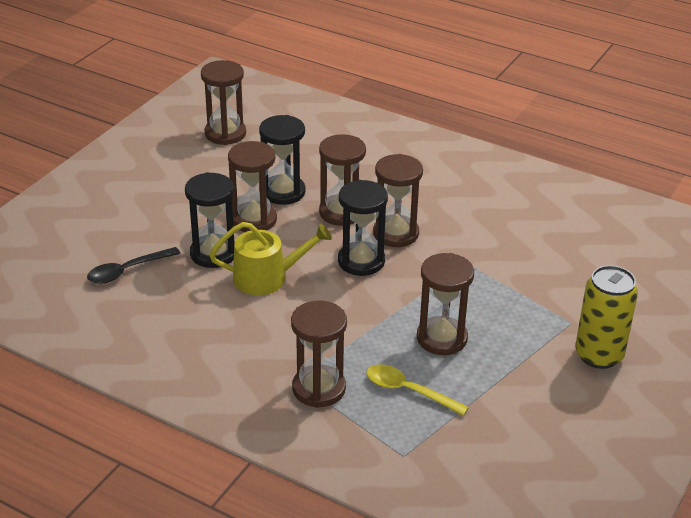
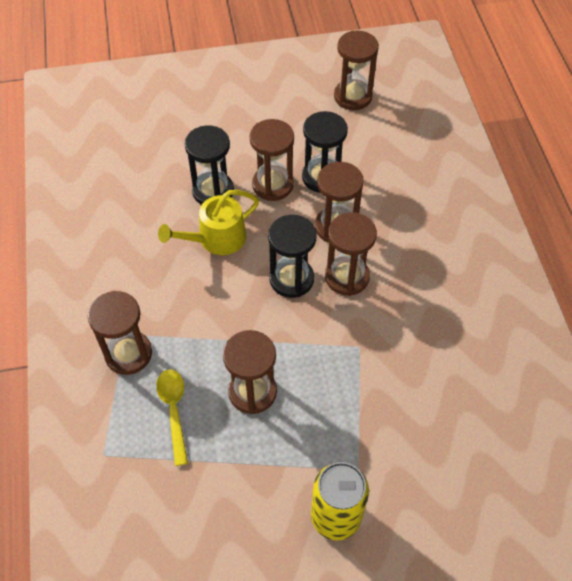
camera: 50 degrees right, 20 degrees up
black spoon [87,247,180,284] -> none
yellow watering can [209,222,332,295] -> yellow watering can turned 105 degrees clockwise [158,190,259,255]

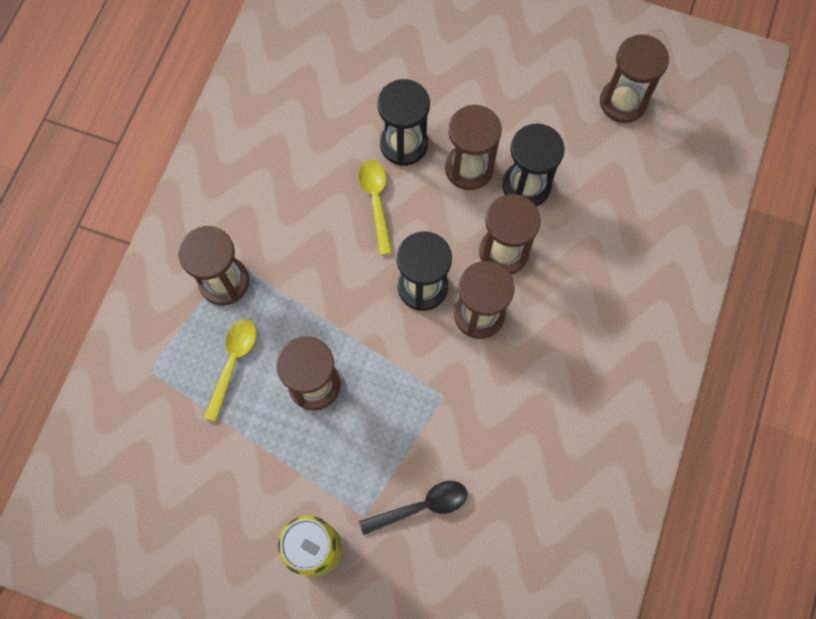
camera: 30 degrees right, 15 degrees up
yellow watering can [158,190,259,255] -> yellow spoon [358,160,392,255]
none -> black spoon [359,481,467,535]

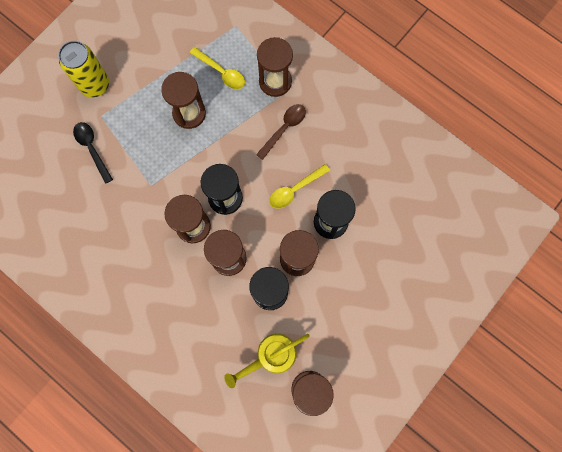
camera: 110 degrees right, 5 degrees up
yellow spoon [358,160,392,255] -> yellow spoon turned 135 degrees clockwise [269,164,330,208]
black spoon [359,481,467,535] -> black spoon turned 150 degrees clockwise [73,122,113,184]
none -> yellow watering can [224,333,310,388]
none -> brown spoon [256,104,306,160]

